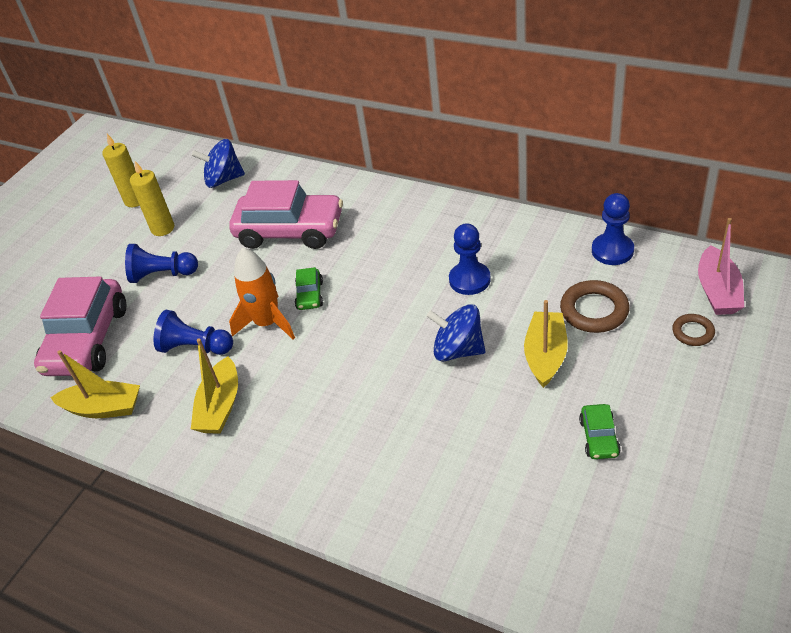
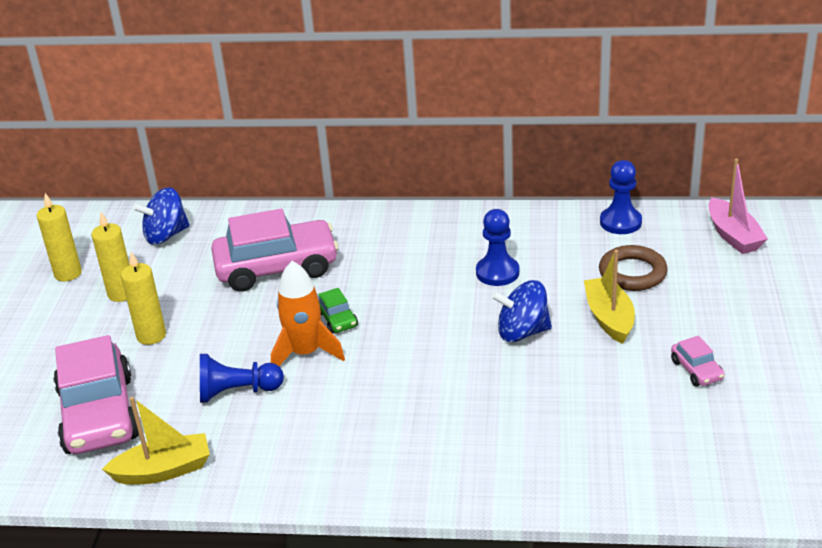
camera: 25 degrees left, 10 degrees down
blue pawn [125,244,198,283] -> yellow candle [121,252,166,345]
yellow boat [191,338,238,434] -> none
green car [579,404,621,459] -> pink car [671,336,725,386]
brown ring [672,314,715,346] -> none

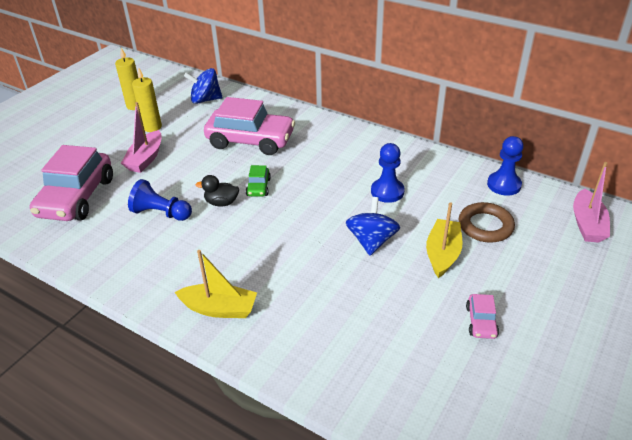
camera: 25 degrees right, 5 degrees up
yellow boat [102,397,210,485] -> yellow boat moved to [175,250,257,318]
yellow candle [121,252,166,345] -> pink boat [121,102,162,173]
orange rocket [271,261,345,366] -> black duck [195,175,239,206]
blue spinning top [492,280,552,342] -> blue spinning top turned 75 degrees clockwise [346,197,400,255]

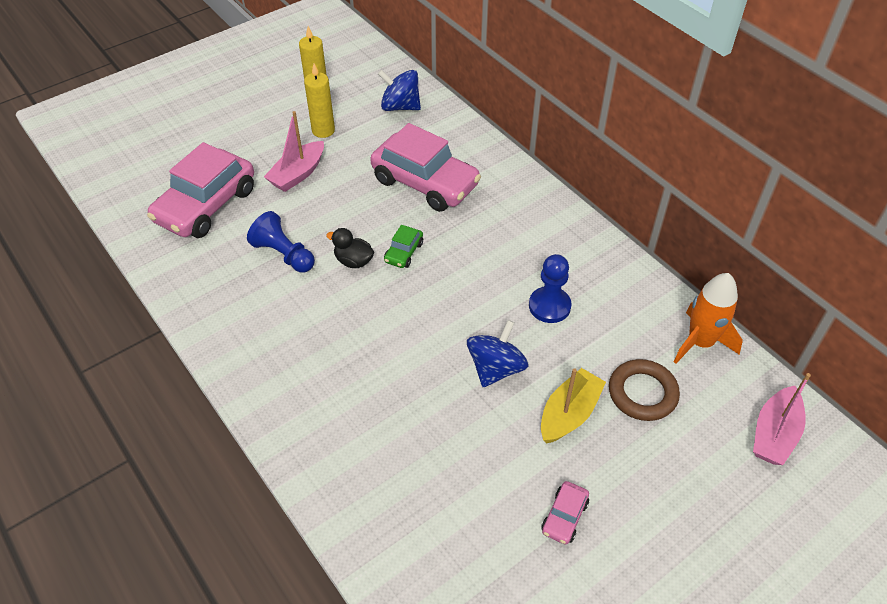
camera: 20 degrees right, 10 degrees up
yellow boat [175,250,257,318] -> none
blue pawn [487,136,524,196] -> orange rocket [674,273,743,364]

